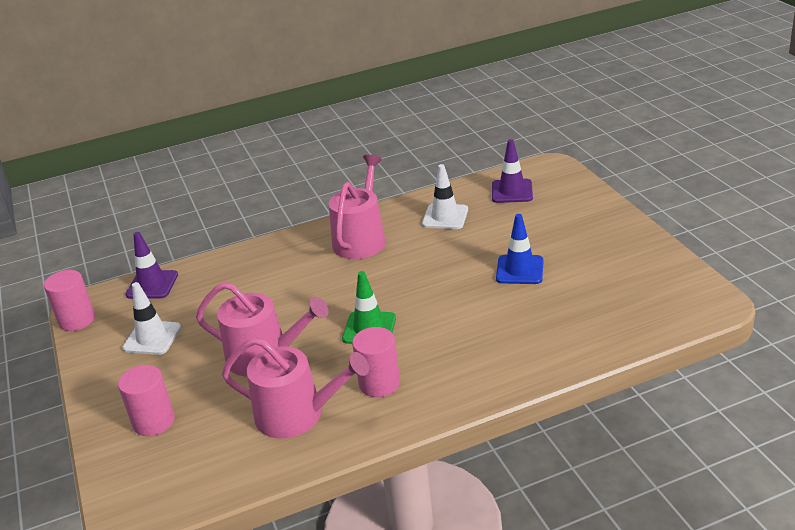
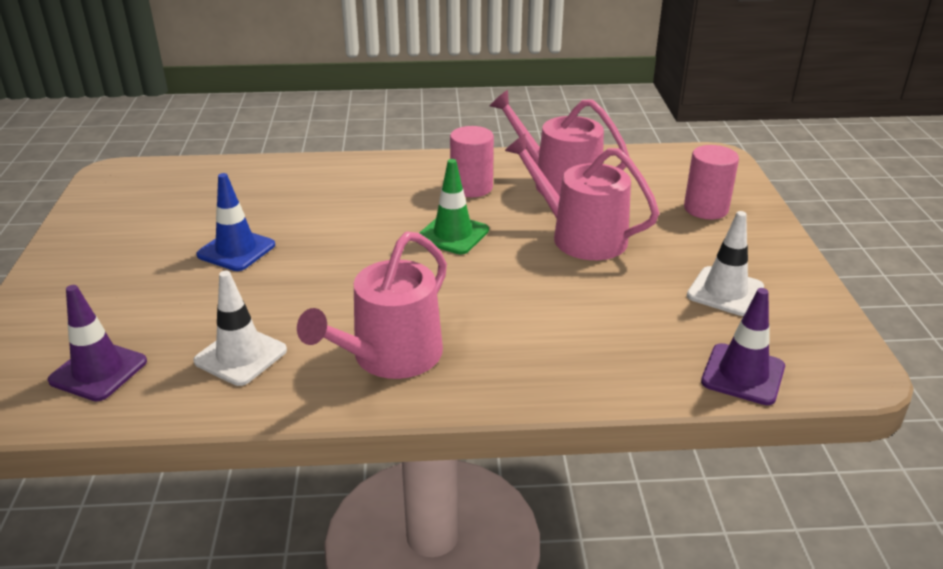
camera: 165 degrees left, 0 degrees up
pink cylinder [44,270,95,331] -> none

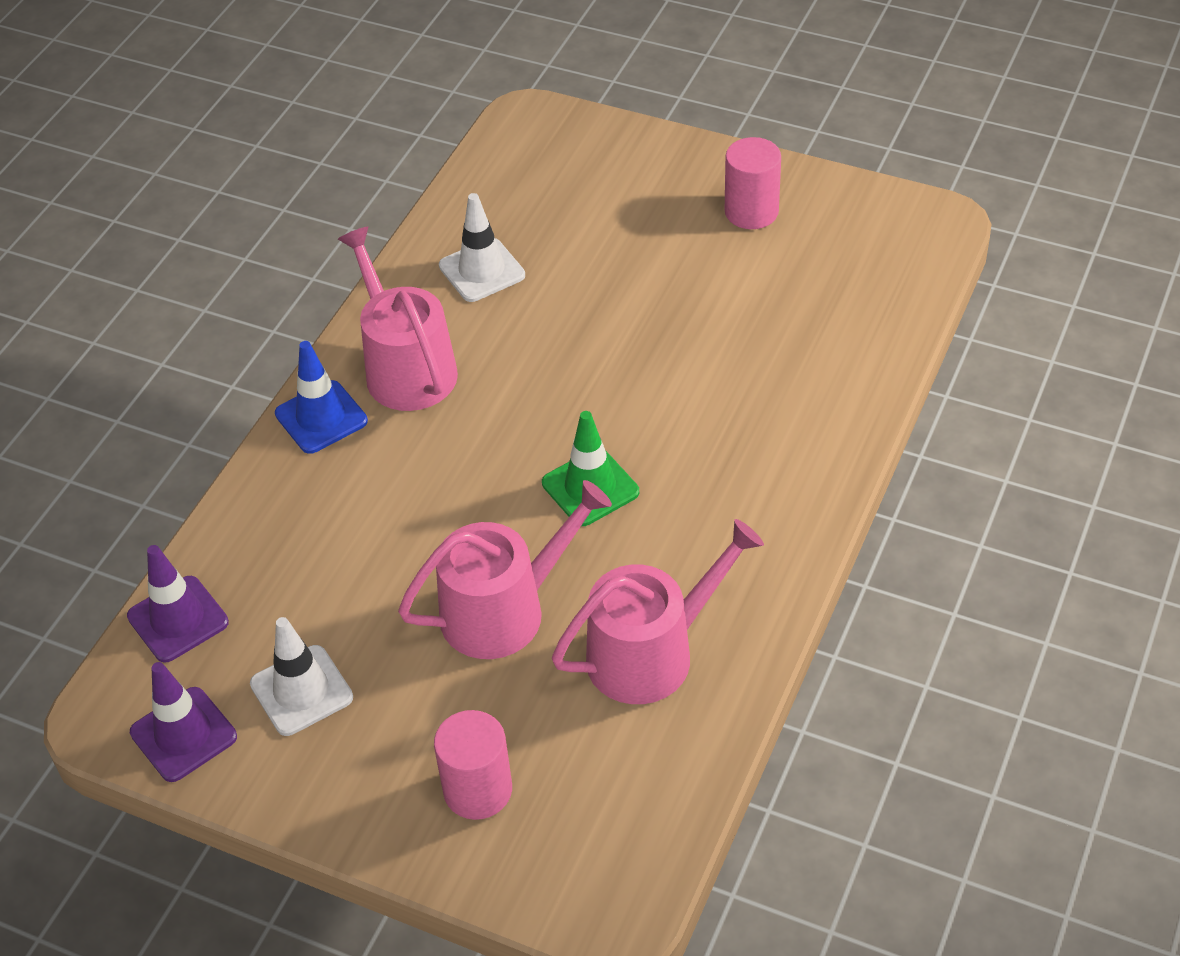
camera: 120 degrees right, 15 degrees up
purple traffic cone [47,285,147,401] -> purple traffic cone moved to [130,662,237,782]
blue traffic cone [196,173,275,271] -> blue traffic cone moved to [275,341,368,454]
pink cylinder [450,126,494,197] -> pink cylinder moved to [725,137,781,229]

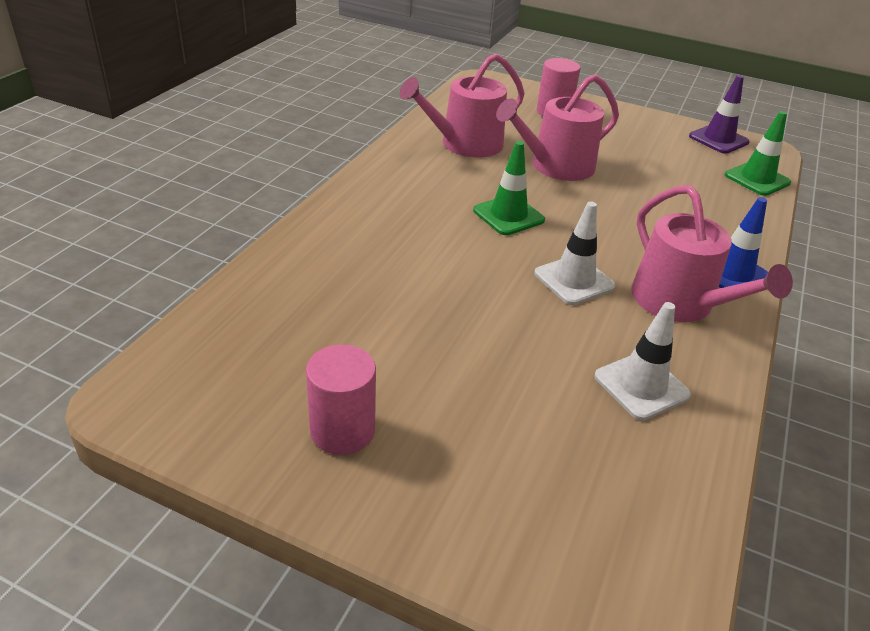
camera: 175 degrees right, 10 degrees down
purple traffic cone [127,545,229,663] -> green traffic cone [725,111,791,196]
white traffic cone [250,617,353,736] -> white traffic cone moved to [534,202,615,305]

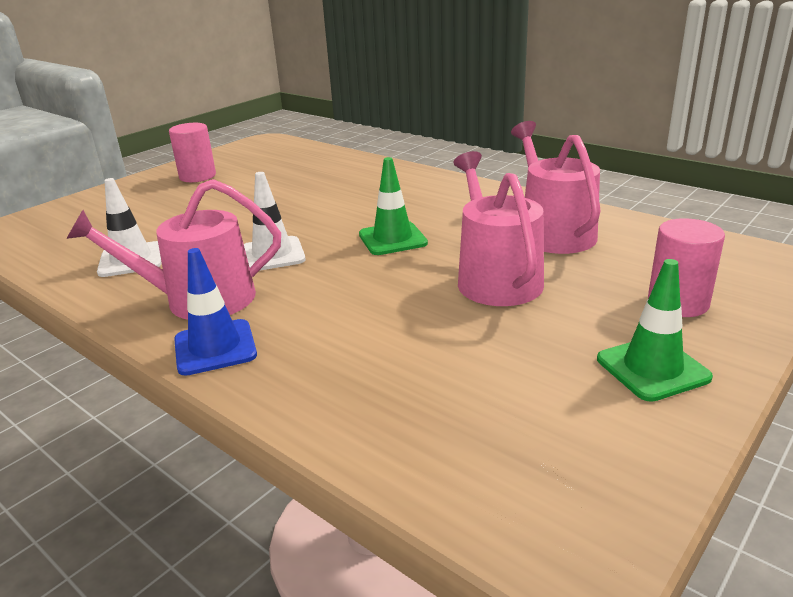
camera: 110 degrees right, 10 degrees down
purple traffic cone [689,75,750,154] -> none
green traffic cone [725,111,791,196] -> green traffic cone moved to [597,259,713,402]

